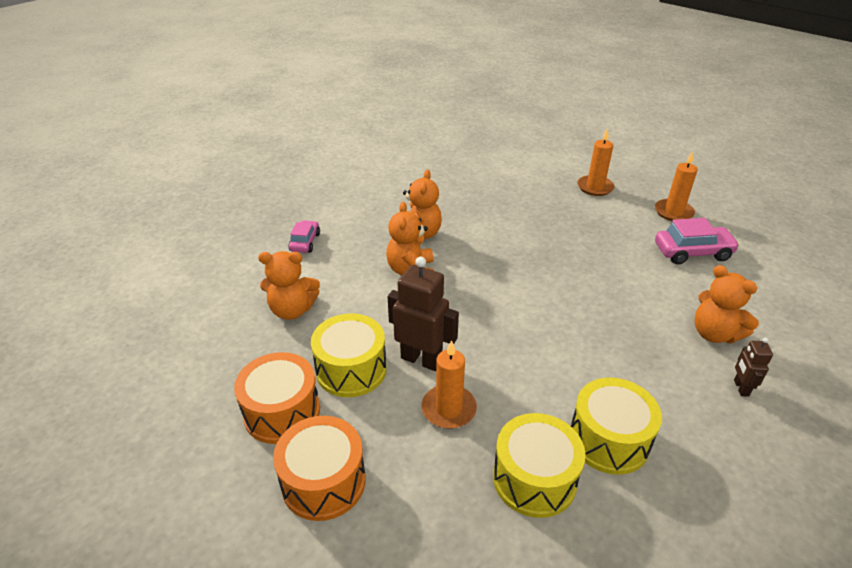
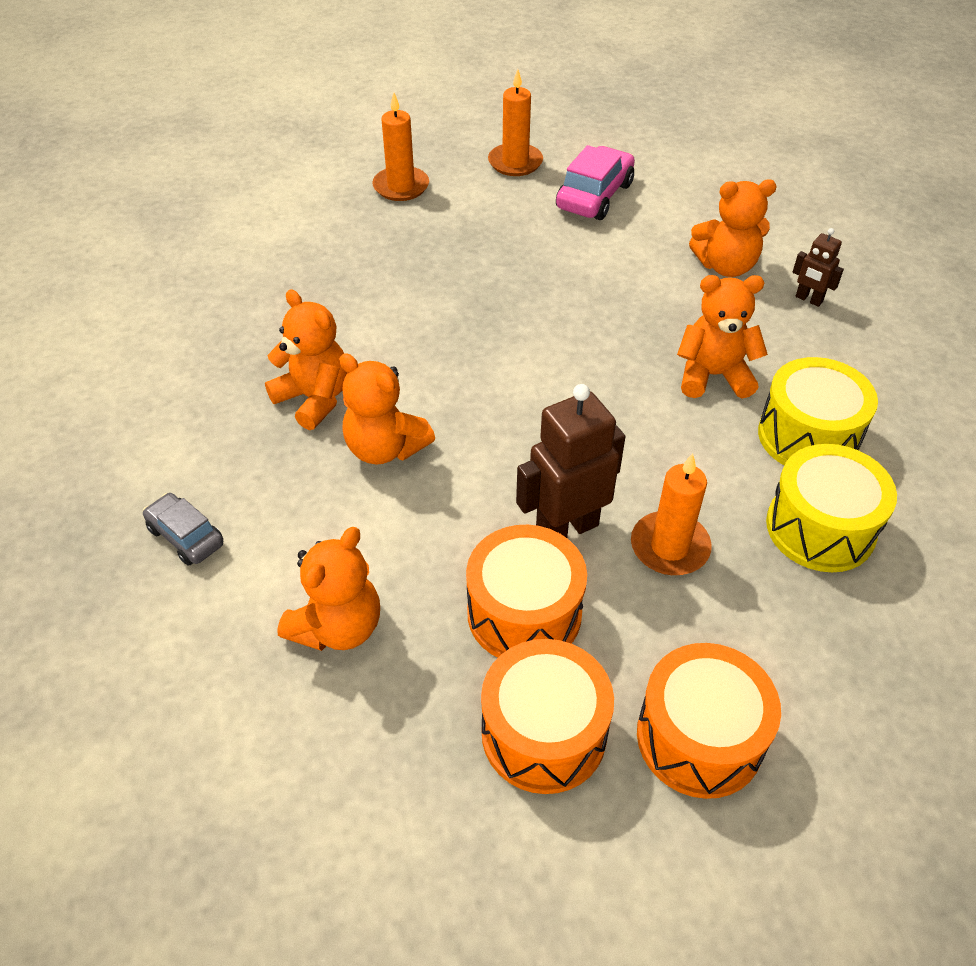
camera: 55 degrees left, 10 degrees up
pink car [288,220,320,253] -> grey car [143,493,223,566]
yellow drum [311,313,387,397] -> orange drum [466,525,587,658]
none -> orange teddy bear [677,275,768,398]

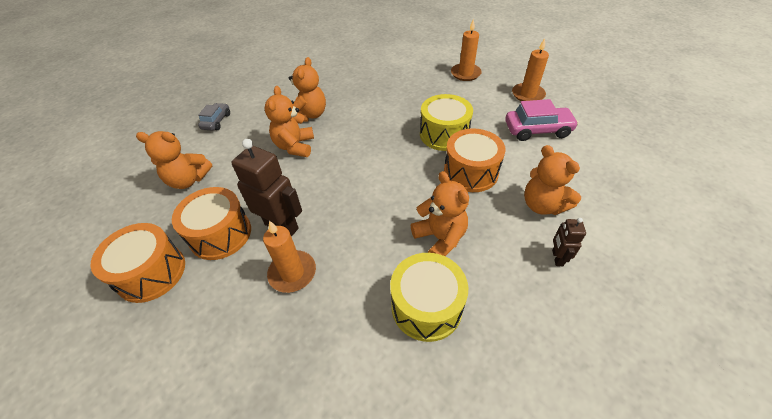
camera: 60 degrees right, 0 degrees up
orange drum [637,643,781,799] -> orange drum moved to [444,128,506,192]
yellow drum [766,444,897,572] -> yellow drum moved to [420,94,473,151]

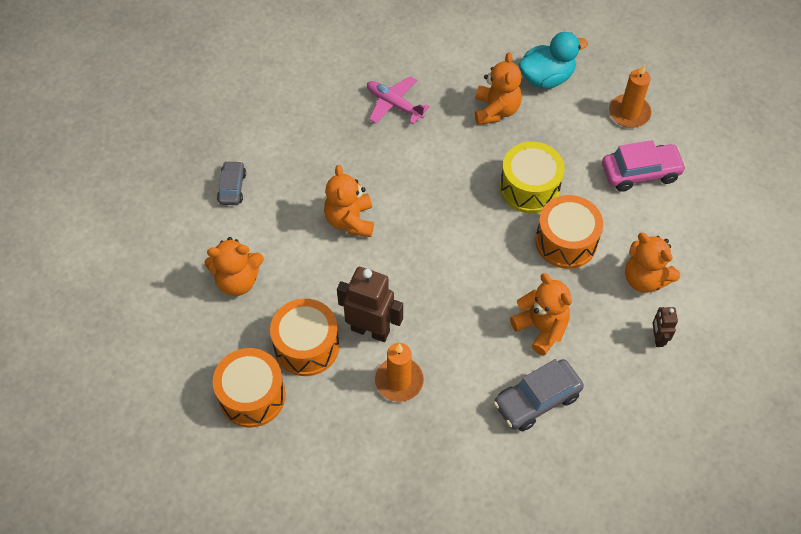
camera: 10 degrees left, 10 degrees up
orange teddy bear [289,57,326,122] -> orange teddy bear moved to [475,52,522,125]
yellow drum [390,253,468,342] -> grey car [493,359,584,431]
orange candle [451,19,482,81] -> turquoise duck [519,32,588,89]
none -> pink plane [367,76,430,124]

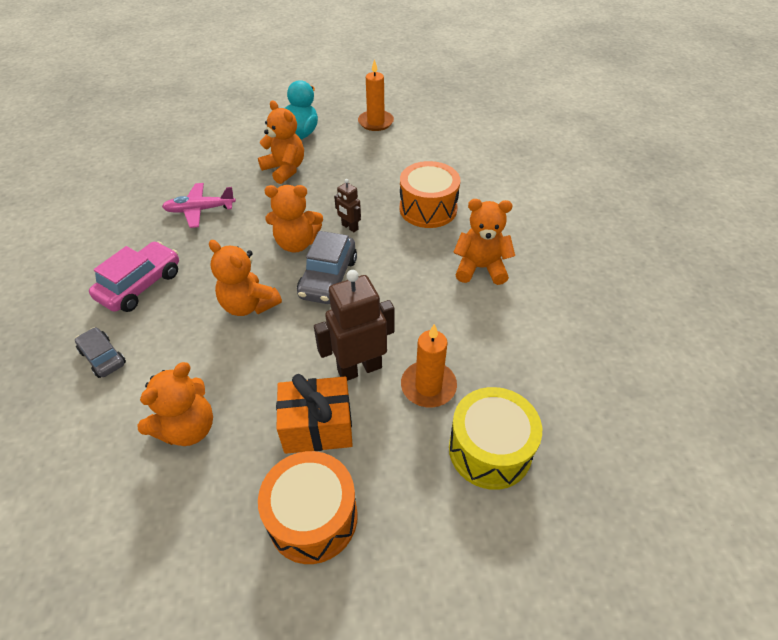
camera: 45 degrees left, 10 degrees down
orange drum [270,299,339,376] -> orange gift [276,374,353,454]
grey car [493,359,584,431] -> grey car moved to [297,231,357,304]
yellow drum [500,142,565,213] -> yellow drum moved to [449,387,542,490]
pink car [602,140,686,192] -> pink car moved to [89,241,179,312]
orange teddy bear [625,233,680,293] -> orange teddy bear moved to [264,185,323,253]
brown robot [652,307,678,347] -> brown robot moved to [334,179,361,232]

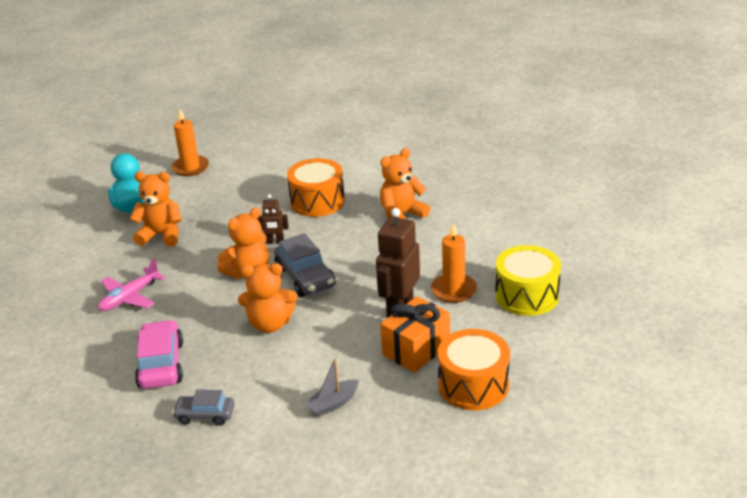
camera: 40 degrees left, 15 degrees down
orange teddy bear [137,362,213,446] -> grey boat [305,358,359,417]

